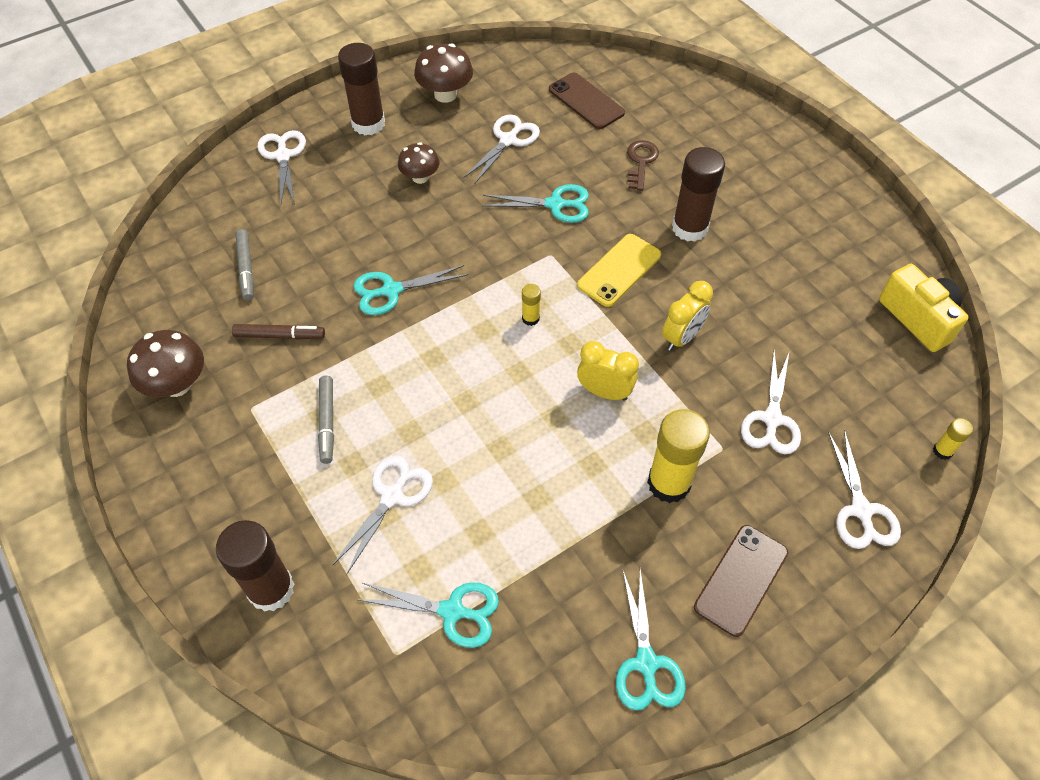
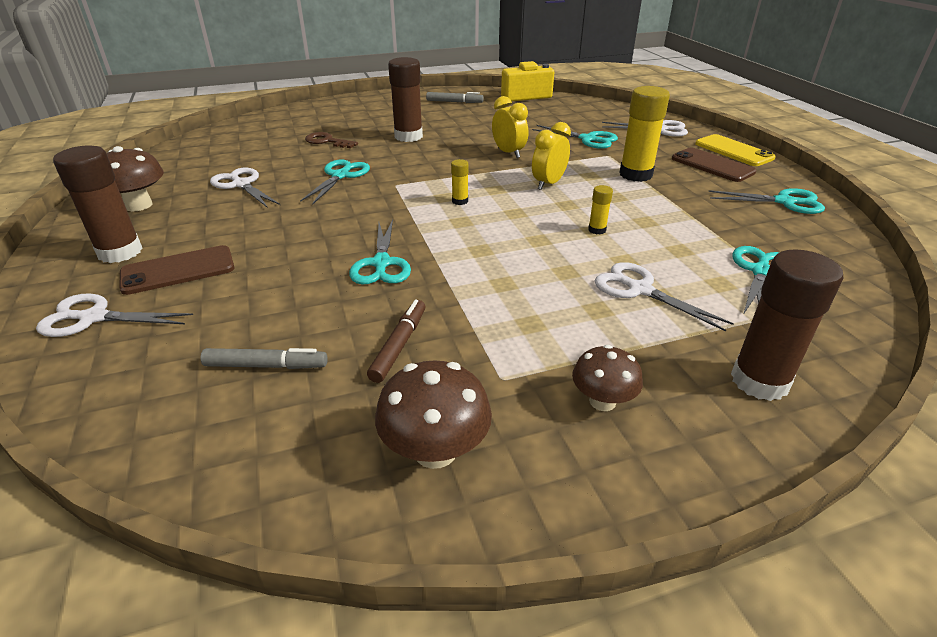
camera: 75 degrees left, 20 degrees down
grey marker [318,376,334,464] -> grey marker moved to [426,92,484,103]
brown mushroom [398,142,439,184] -> brown mushroom moved to [572,345,643,411]
brown phone [549,73,625,129] -> brown phone moved to [119,245,235,295]
yellow phone [577,234,661,307] -> yellow phone moved to [695,134,776,166]
white scissors [741,351,801,454] -> turquoise scissors [532,125,618,149]
yellow glue stick [933,418,973,460] -> yellow glue stick moved to [588,185,613,234]

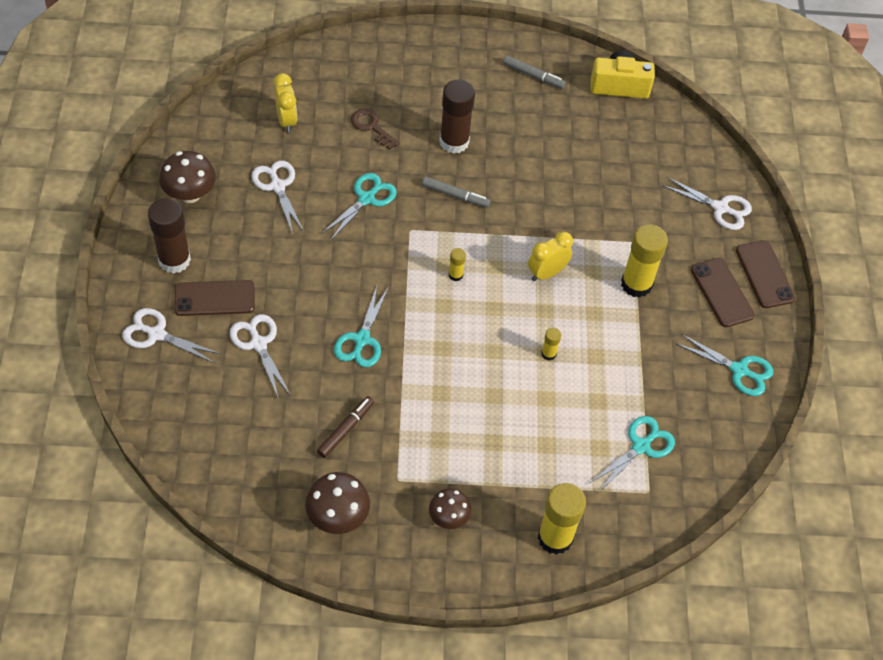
camera: 15 degrees right, 20 degrees up
grey marker [200,348,328,369] -> grey marker moved to [422,177,491,208]
yellow clock [492,96,528,158] -> yellow clock moved to [274,73,297,133]
turquoise scissors [532,125,618,149] -> none
white scissors [595,262,734,331] -> white scissors moved to [230,314,291,399]
yellow phone [695,134,776,166] -> brown phone [736,241,795,308]
brown glue stick [731,249,843,401] -> yellow glue stick [538,483,586,555]

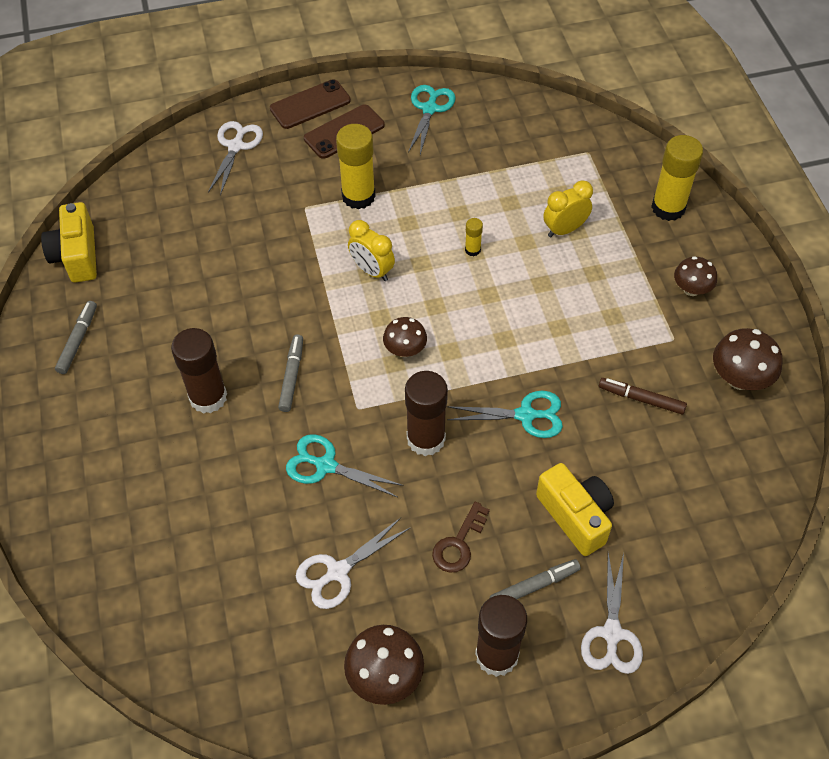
camera: 100 degrees left, 0 degrees up
brown phone [174,280,255,316] -> grey marker [490,559,581,599]
white scissors [230,314,291,399] -> yellow camera [536,463,614,556]
yellow clock [274,73,297,133] -> yellow clock moved to [543,180,593,237]
brown key [351,109,400,150] -> brown key moved to [432,502,490,573]
yellow glue stick [449,248,466,281] -> brown mushroom [383,317,427,357]
turquoise scissors [590,416,675,493] -> none
none -> brown glue stick [405,371,448,456]

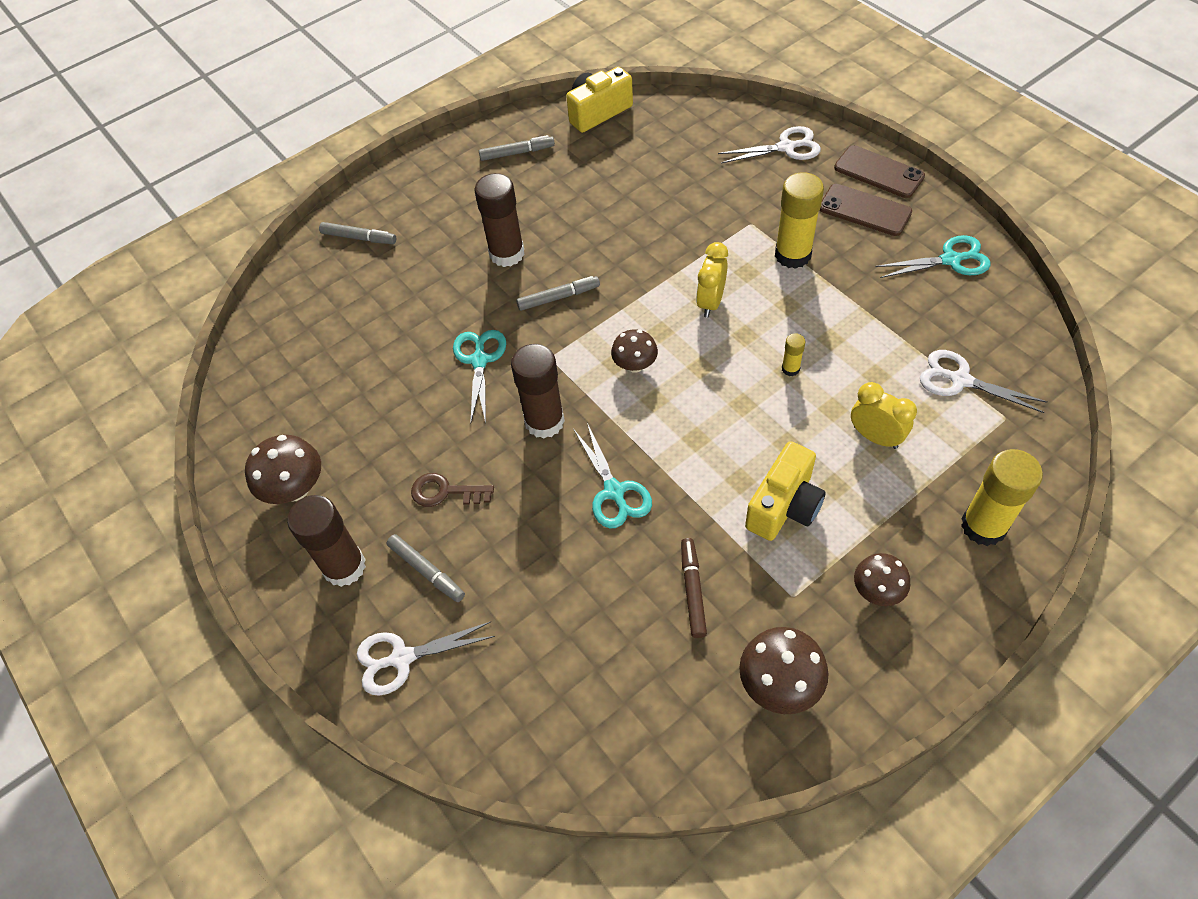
camera: 70 degrees right, 0 degrees up
white scissors [296,518,410,609] -> white scissors moved to [920,350,1048,413]
yellow camera [536,463,614,556] -> yellow camera moved to [745,441,826,541]
none -> grey marker [319,222,396,244]

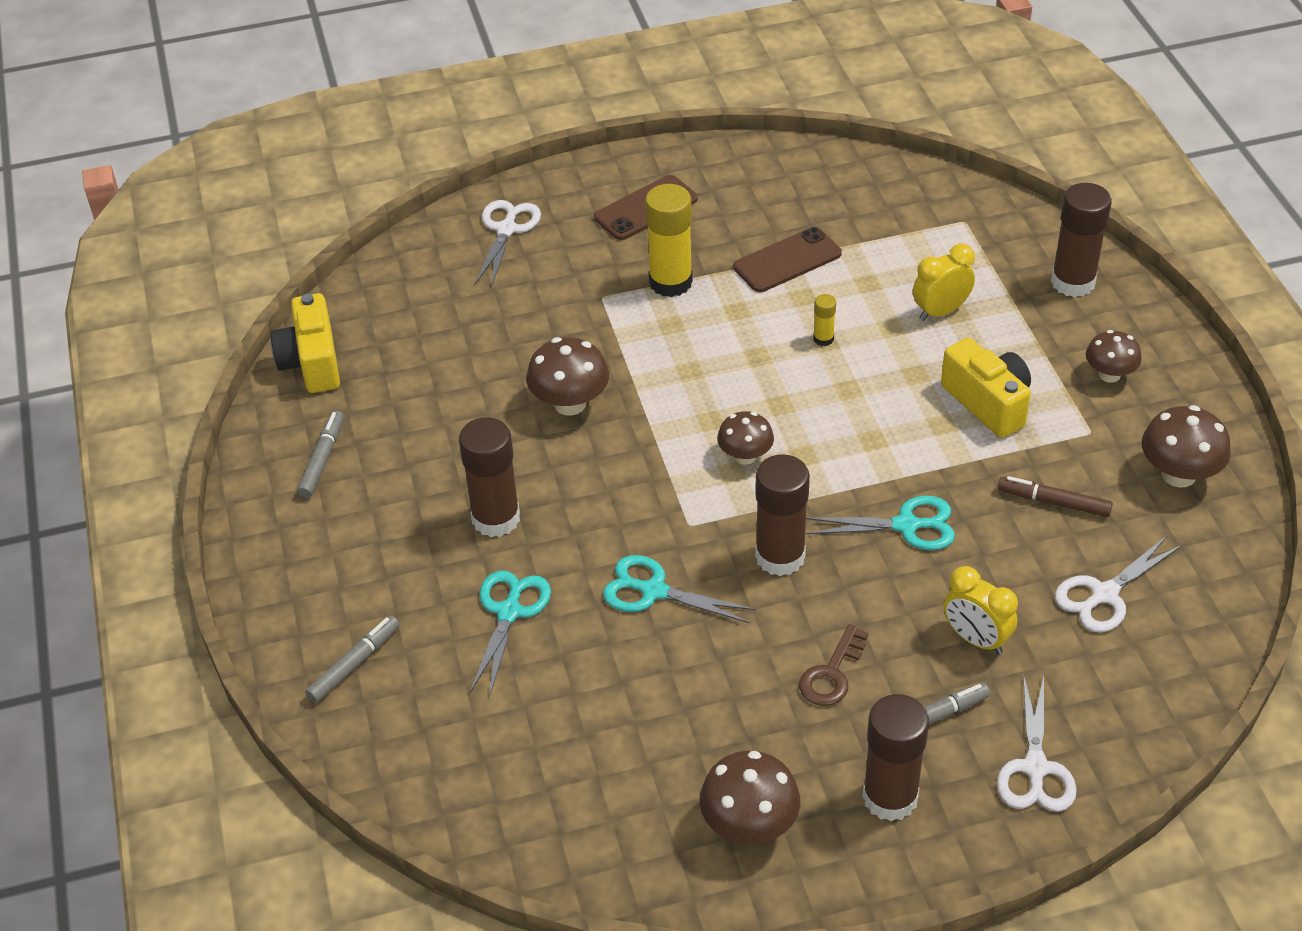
camera: 70 degrees left, 10 degrees down
grey marker [516,276,600,311] -> none
yellow clock [696,242,728,318] -> yellow clock moved to [944,566,1018,654]
brown phone [834,145,925,198] -> brown phone moved to [733,227,842,292]
turquoise scissors [876,235,991,278] -> turquoise scissors moved to [470,570,551,694]
white scissors [920,350,1048,413] -> white scissors moved to [1055,535,1183,632]
yellow glue stick [961,449,1043,546] -> brown glue stick [1051,183,1112,297]
none -> brown mushroom [526,337,609,416]

